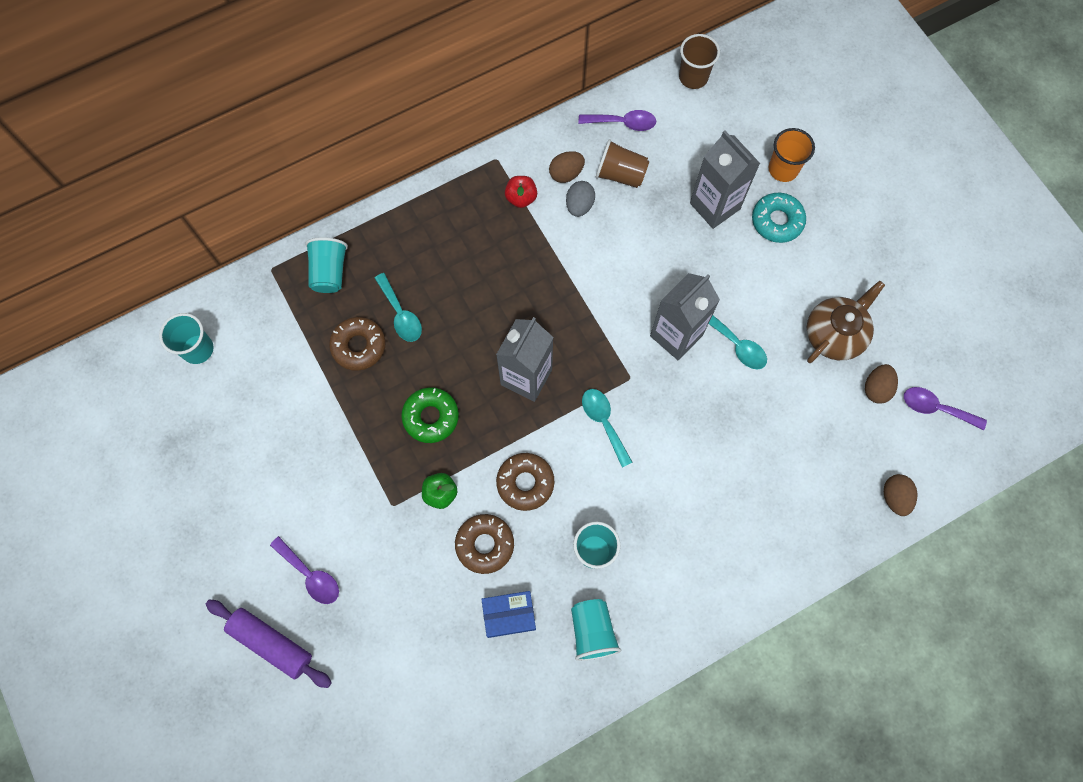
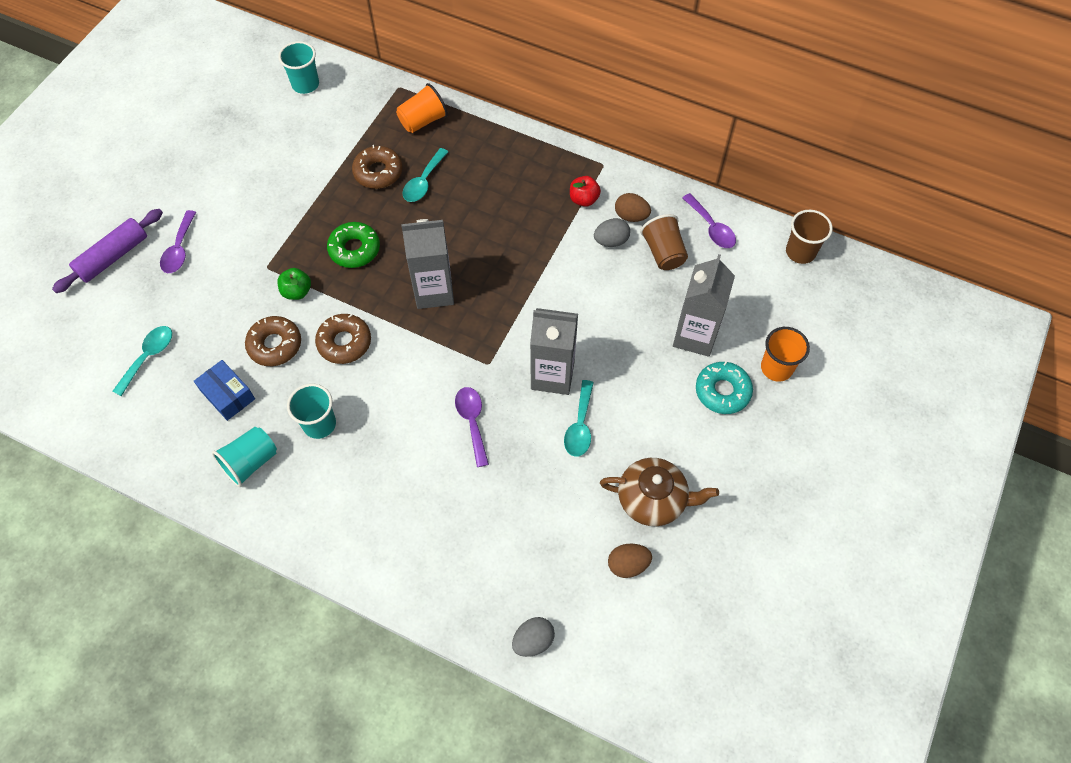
camera: 55 degrees right, 10 degrees down
purple rolling pin [206,599,332,688] -> purple rolling pin turned 45 degrees clockwise [52,209,163,293]
turquoise cup [305,237,348,293] -> orange cup [396,83,448,133]
turquoise spoon [582,389,633,468] -> turquoise spoon moved to [113,326,172,396]
brown egg [884,474,917,516] -> grey egg [512,617,555,657]
purple spoon [904,387,987,430] -> purple spoon moved to [455,387,489,467]

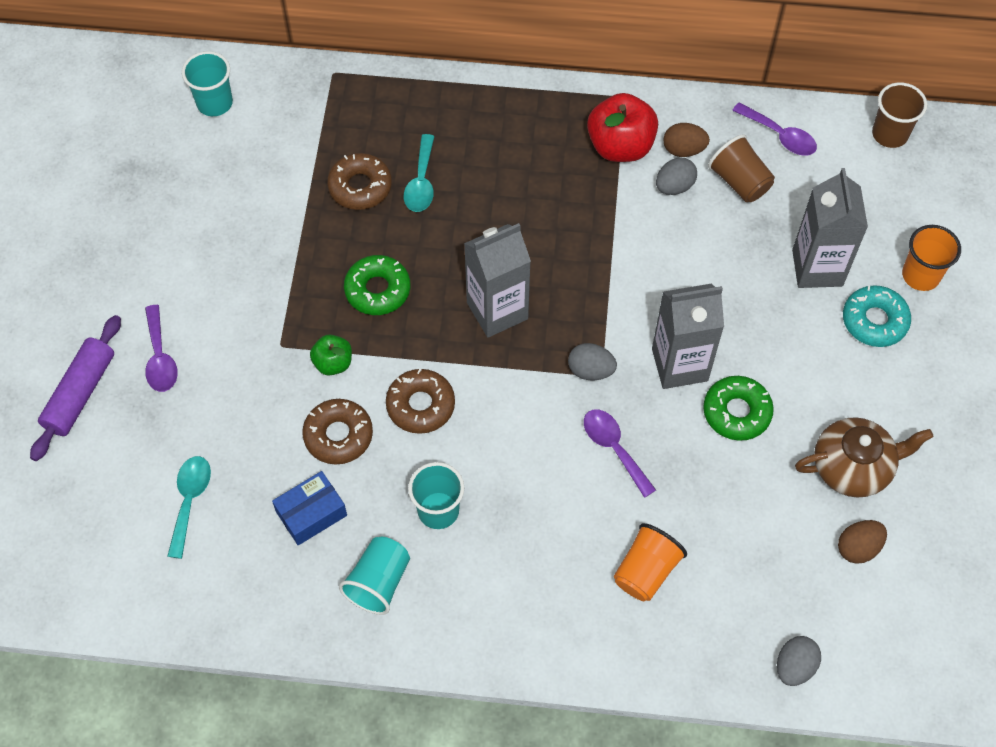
camera: 20 degrees left, 0 degrees up
blue box [194,360,255,421] -> blue box turned 60 degrees counterclockwise [272,471,347,545]
orange cup [396,83,448,133] -> orange cup moved to [614,523,687,601]
turquoise spoon [564,380,594,457] -> green donut [703,376,774,441]
red apple [570,176,601,207] -> red apple [587,93,658,162], size x1.81
none -> grey egg [568,343,617,380]

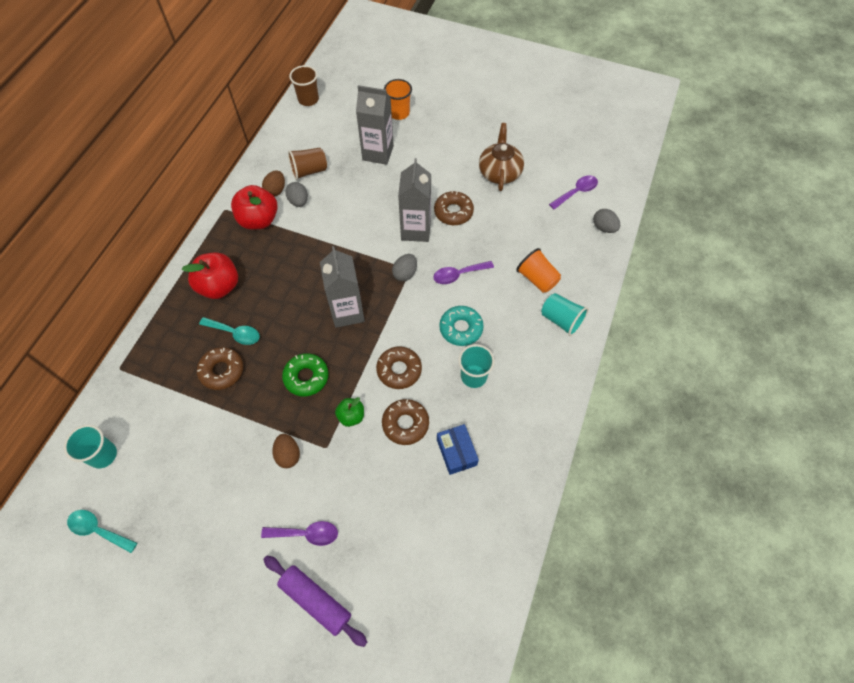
camera: 75 degrees left, 0 degrees up
turquoise spoon [167,456,211,559] -> turquoise spoon moved to [67,510,137,553]
turquoise cup [339,537,410,615] -> turquoise cup moved to [541,293,589,336]
green donut [703,376,774,441] -> brown donut [434,190,474,225]
purple spoon [732,102,817,156] -> purple spoon moved to [549,175,598,210]
brown egg [838,520,887,564] -> brown egg moved to [273,434,300,468]
turquoise donut [843,285,911,347] -> turquoise donut moved to [439,306,484,346]
none -> red apple [182,252,238,299]

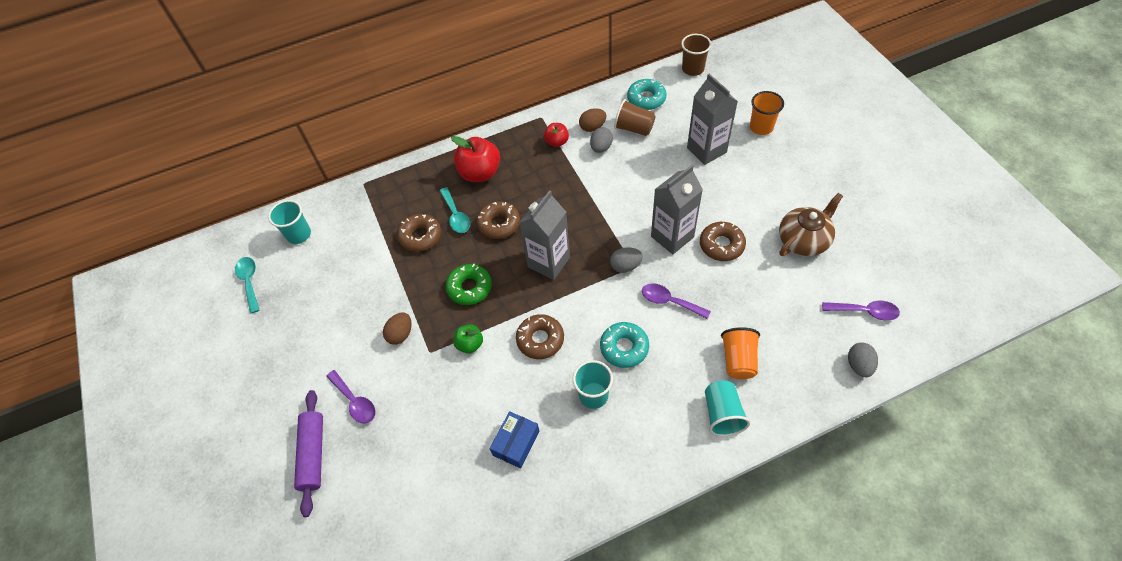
camera: 50 degrees right, 5 degrees down
red apple [231,185,278,230] -> red apple [544,123,569,147], size x0.55
brown donut [382,399,429,445] -> brown donut moved to [476,202,520,239]
none -> turquoise donut [627,79,667,110]

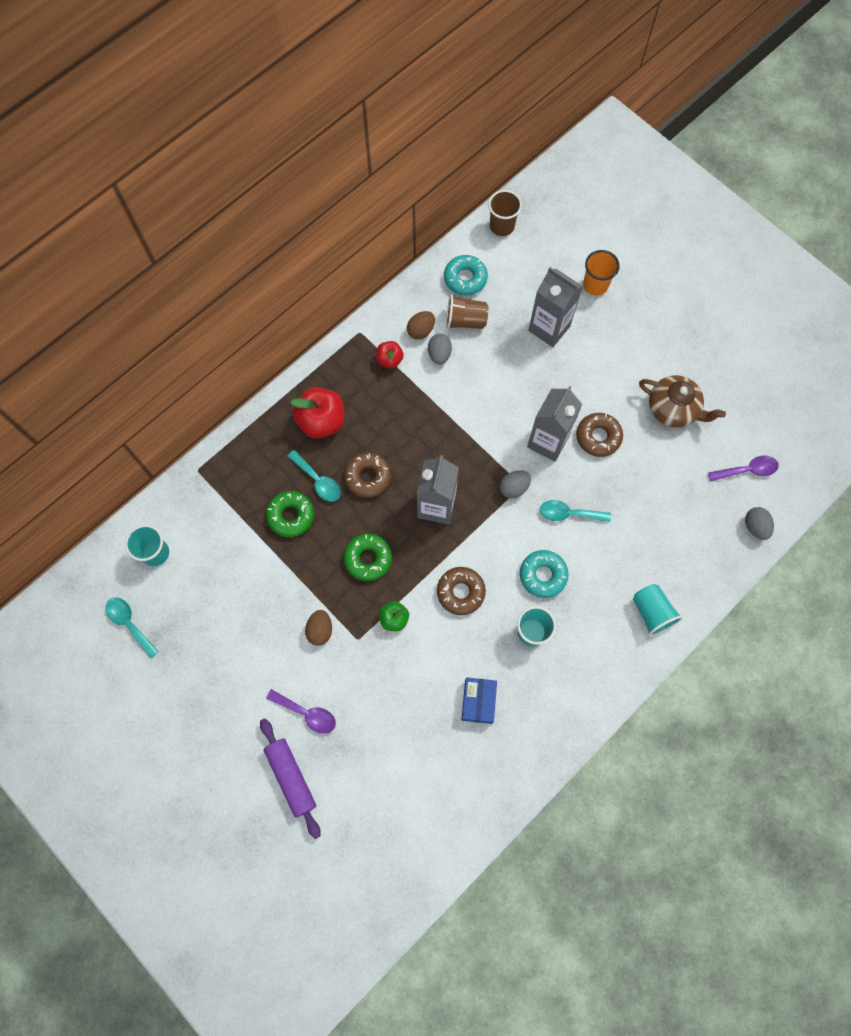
camera: 25 degrees left, 15 degrees up
brown donut [397,214,441,252] -> green donut [266,491,314,537]
purple spoon [642,283,711,319] -> turquoise spoon [540,500,611,522]
orange cup [721,327,760,379] -> none
brown teapot [779,193,843,256] -> brown teapot turned 90 degrees clockwise [639,375,726,428]

